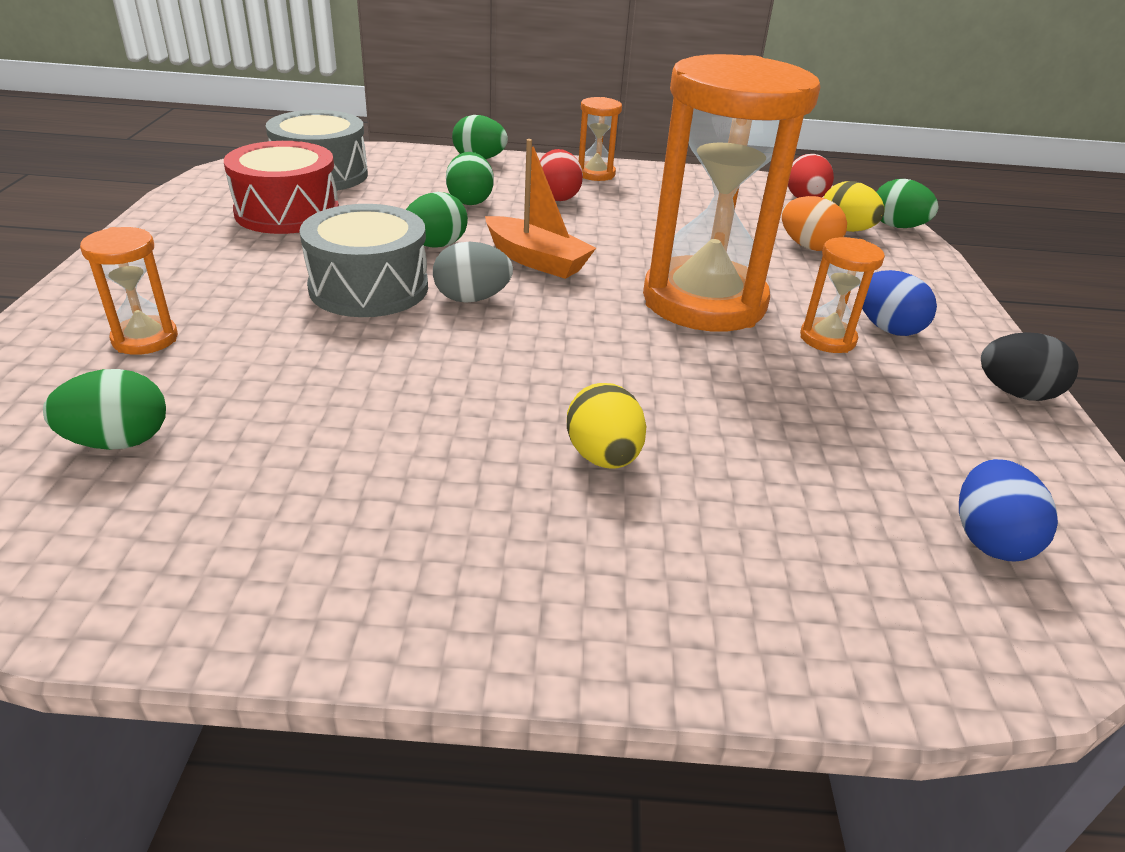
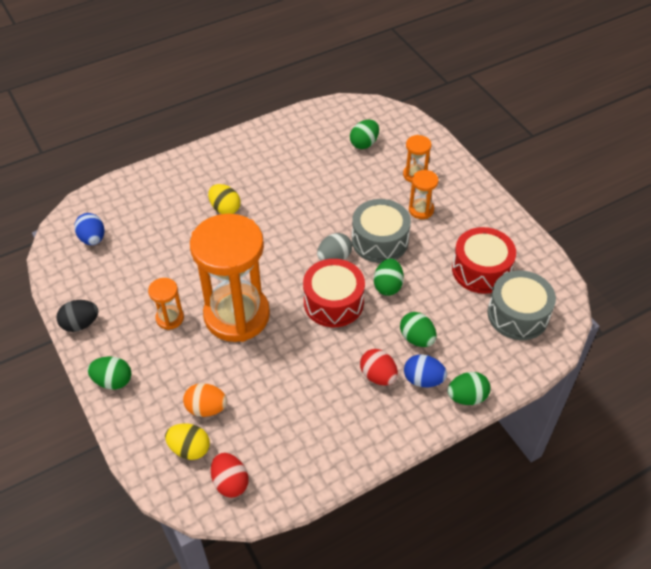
camera: 150 degrees right, 15 degrees up
orange boat [485,139,596,279] -> red drum [303,259,365,327]
orange hourglass [579,97,622,181] -> orange hourglass moved to [409,170,439,219]
blue egg [859,270,937,336] -> blue egg moved to [404,355,447,387]
green egg [877,179,938,228] -> green egg moved to [87,357,131,389]

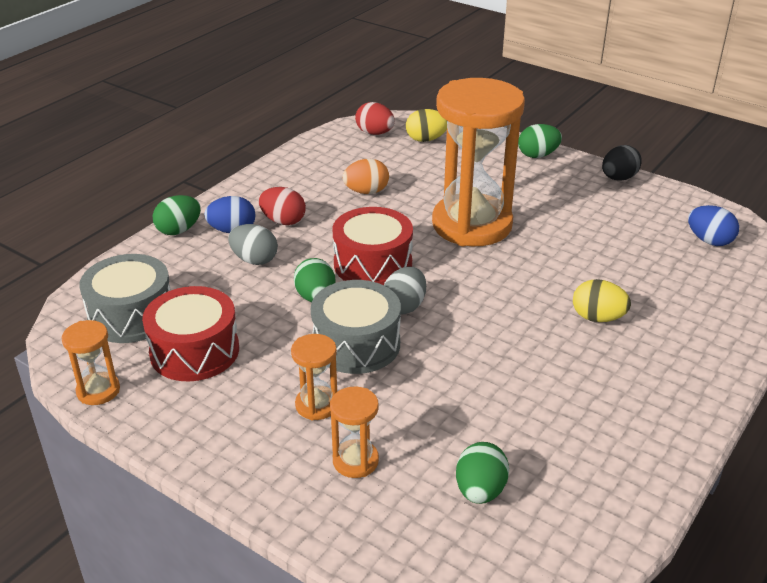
camera: 155 degrees right, 15 degrees down
orange hourglass [148,278,184,330] -> orange hourglass moved to [62,320,120,405]
orange egg [183,383,227,417] -> orange egg moved to [342,159,389,194]
green egg [400,312,436,347] -> grey egg [228,224,278,265]

